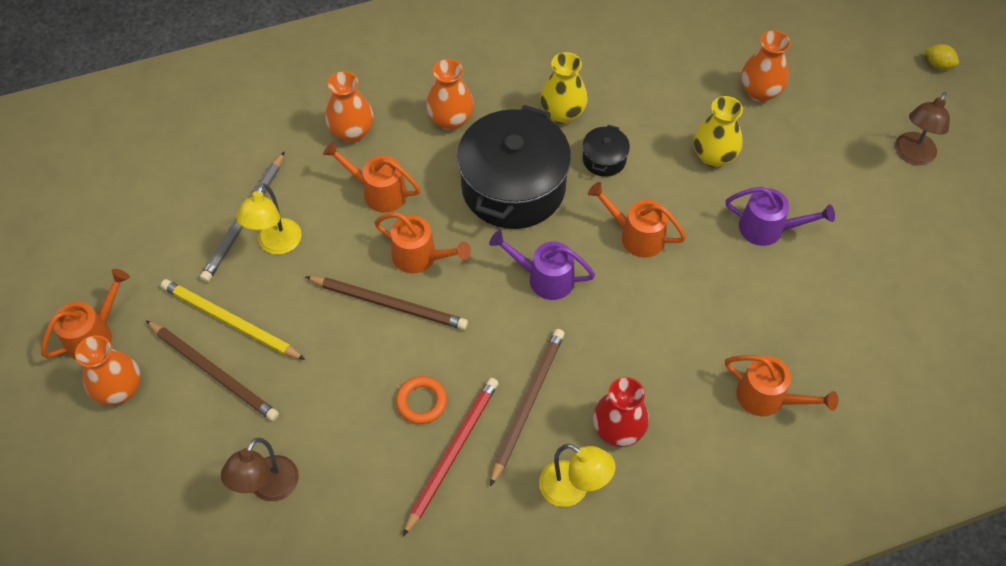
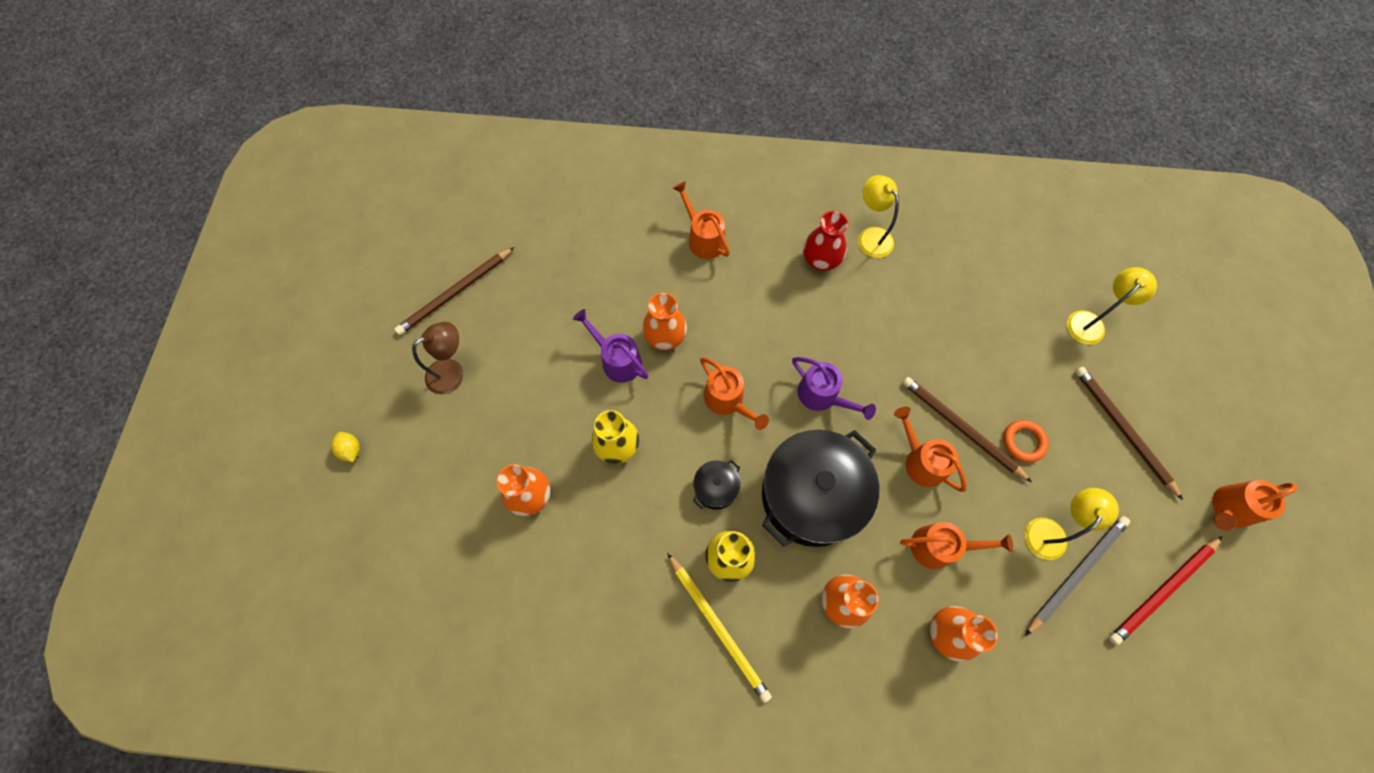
camera: 155 degrees left, 10 degrees up
orange vase [75,335,141,405] -> orange vase moved to [642,293,687,350]
yellow pencil [161,279,306,360] -> yellow pencil moved to [667,553,772,703]
brown lamp [221,438,299,501] -> yellow lamp [1067,267,1157,345]
orange watering can [323,141,421,213] -> orange watering can turned 45 degrees counterclockwise [900,522,1013,569]
orange ring [396,376,447,424] -> orange ring moved to [1003,420,1049,462]
red pencil [403,378,498,536] -> red pencil moved to [1109,536,1222,646]
brown pencil [490,329,564,486] -> brown pencil moved to [394,247,514,335]

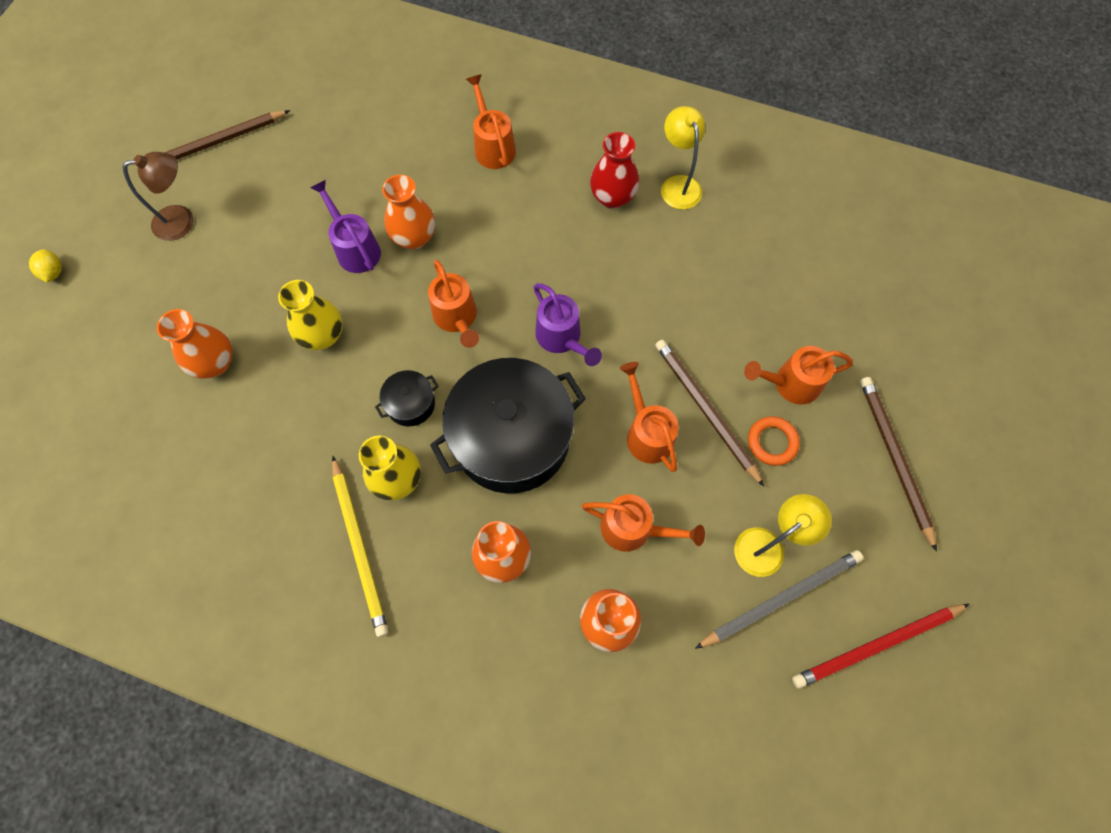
camera: 15 degrees right, 0 degrees up
yellow lamp [1067,267,1157,345] -> none
orange watering can [1212,480,1297,531] -> orange watering can moved to [744,346,853,404]

